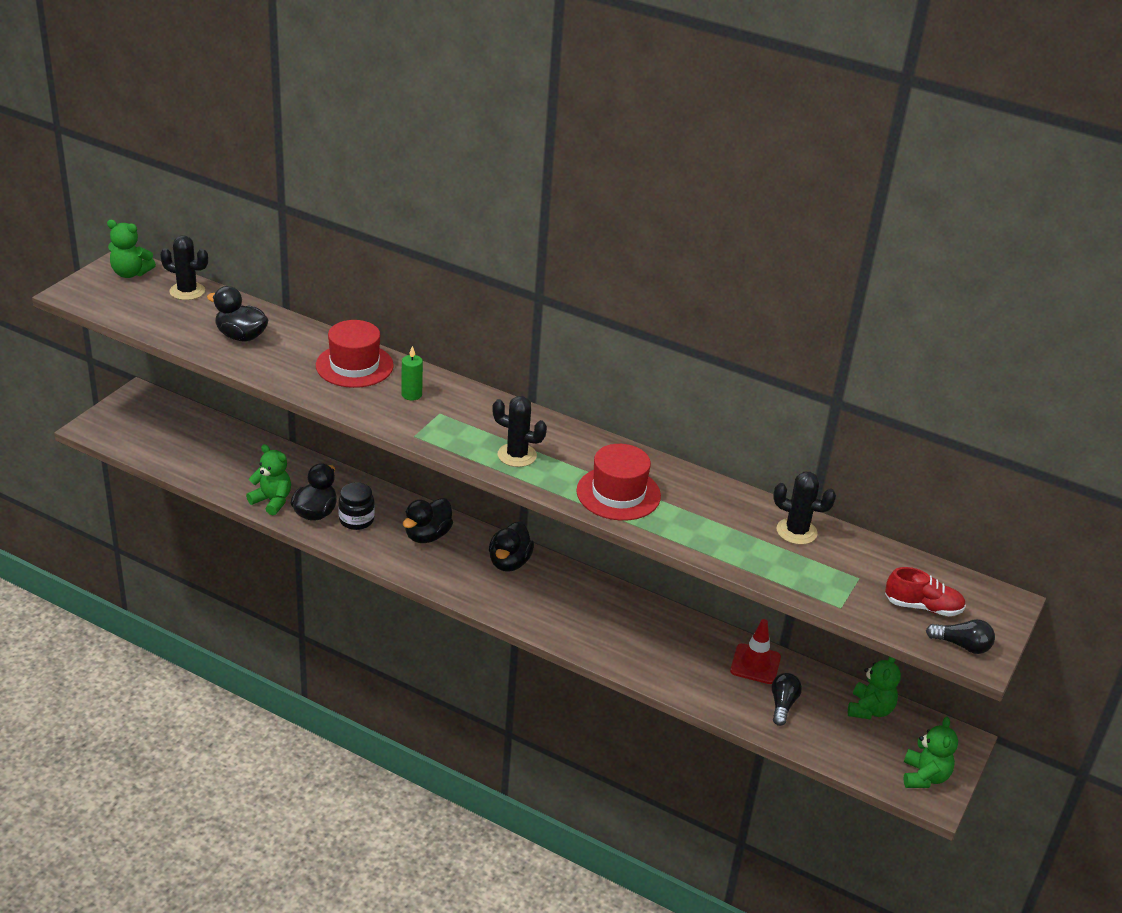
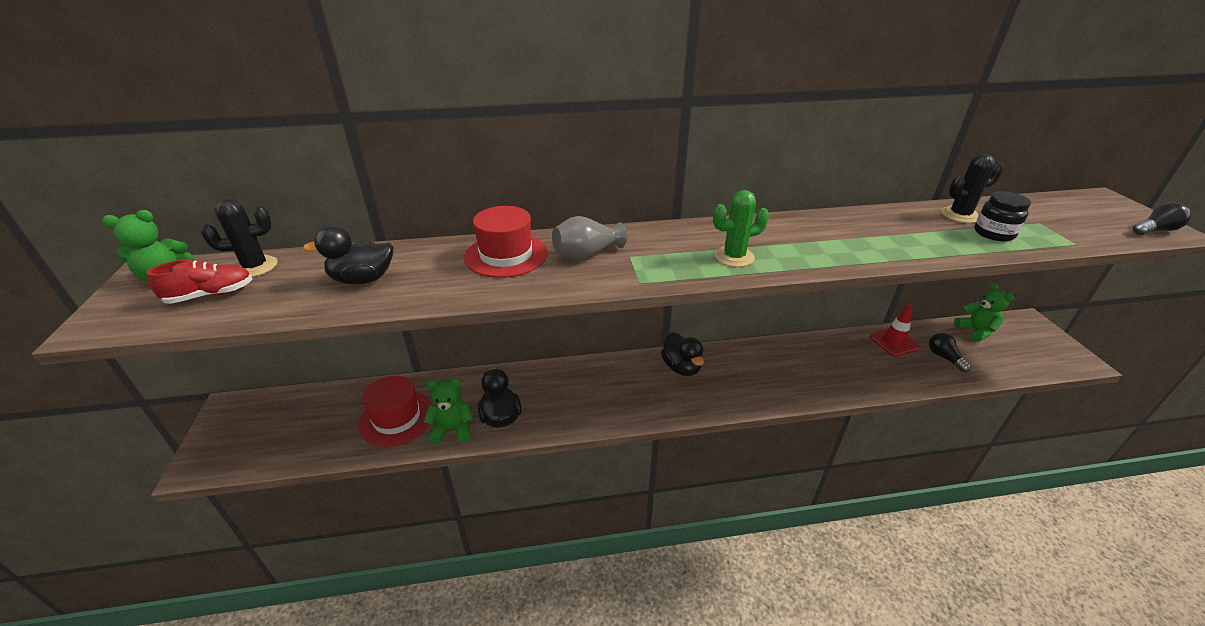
camera: 35 degrees left, 0 degrees up
black jar [338,482,375,530] -> black jar moved to [974,191,1031,241]
green candle [401,346,423,400] -> grey vase [552,216,627,260]
black duck [403,498,453,543] -> none
black cactus [492,396,547,467] -> green cactus [713,190,769,267]
red hat [576,444,661,521] -> red hat moved to [358,376,433,447]
red shoe [885,567,966,616] -> red shoe moved to [147,260,252,304]
green teddy bear [903,717,958,788] -> none

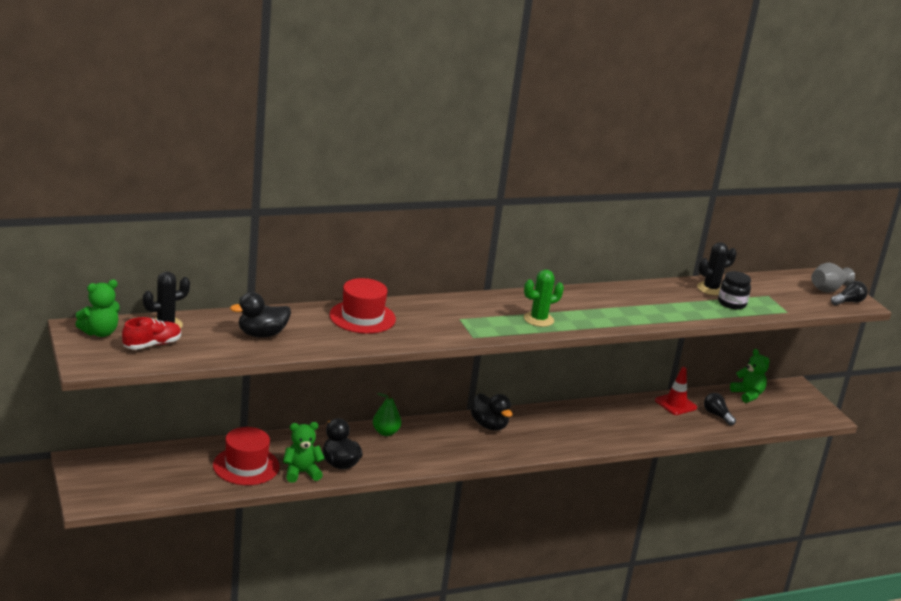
camera: 15 degrees left, 10 degrees down
grey vase [552,216,627,260] -> grey vase moved to [811,263,855,293]
none -> green pear [373,391,401,436]

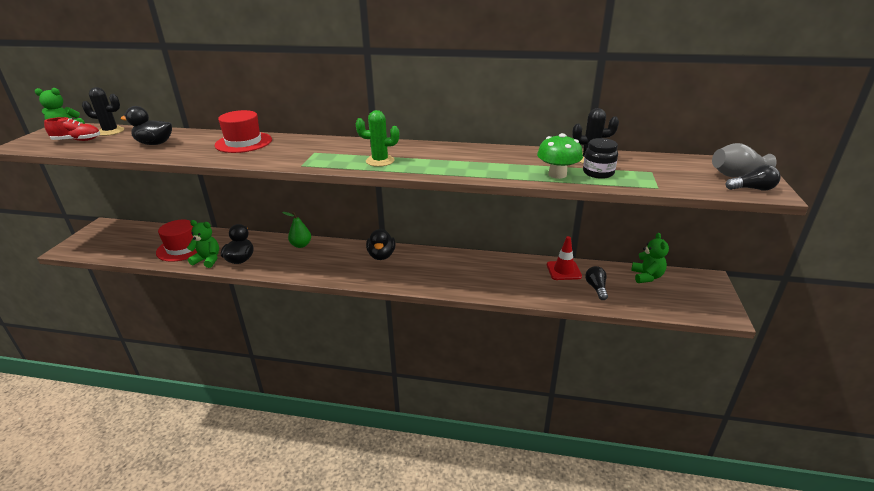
camera: 35 degrees right, 5 degrees up
none -> green mushroom [537,133,583,179]

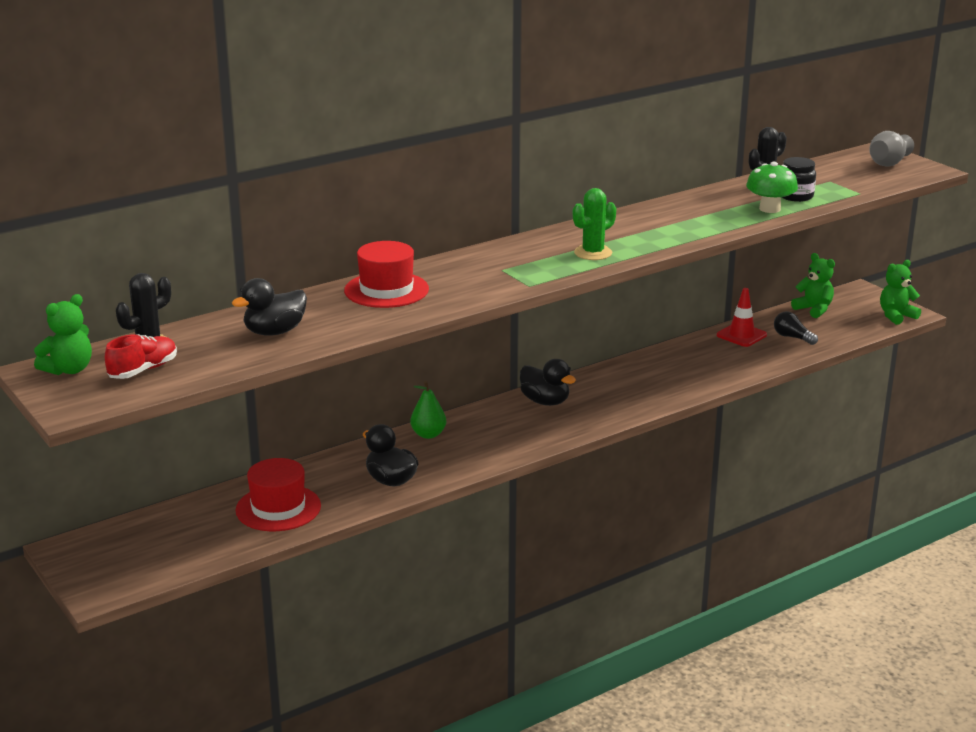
camera: 45 degrees left, 5 degrees down
green teddy bear [187,220,219,268] -> green teddy bear moved to [880,260,921,325]
black light bulb [725,165,781,191] -> none

